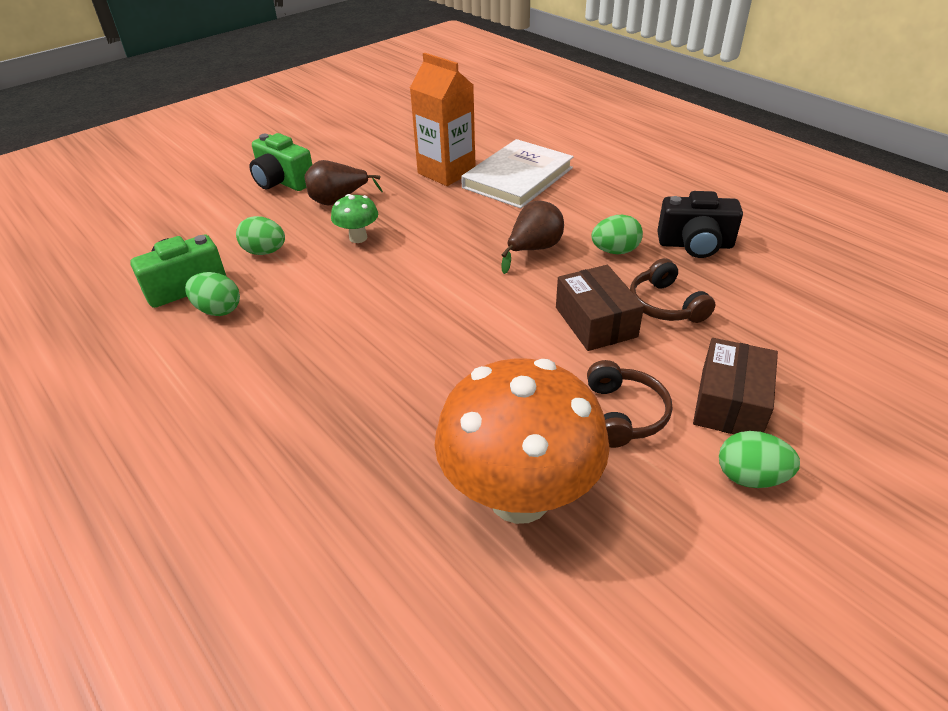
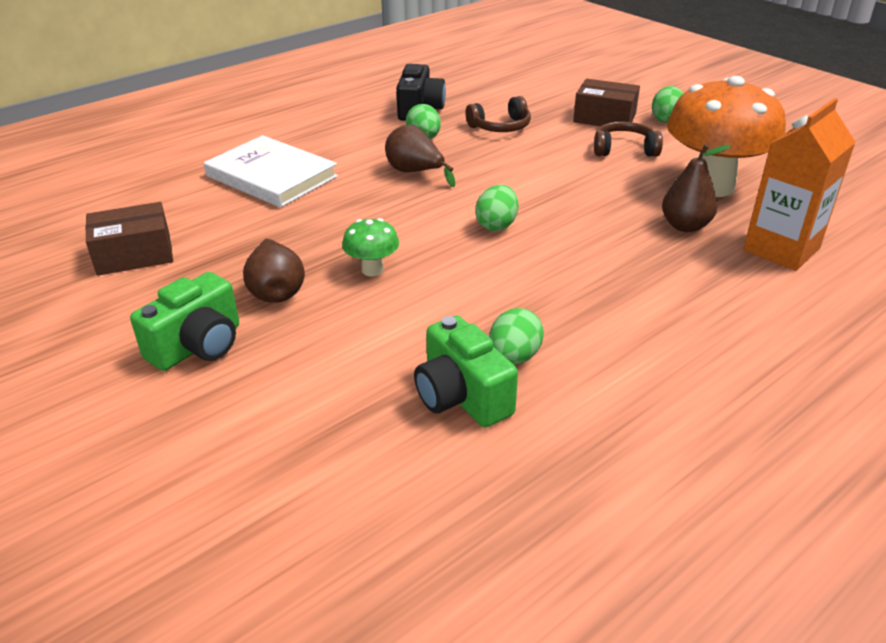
camera: 90 degrees left, 5 degrees down
green egg [236,216,285,255] -> green egg moved to [475,185,518,231]
orange carton [410,53,476,186] -> orange carton moved to [743,98,856,271]
brown box [556,265,644,351] -> brown box moved to [85,202,173,276]
none -> brown pear [662,144,731,232]

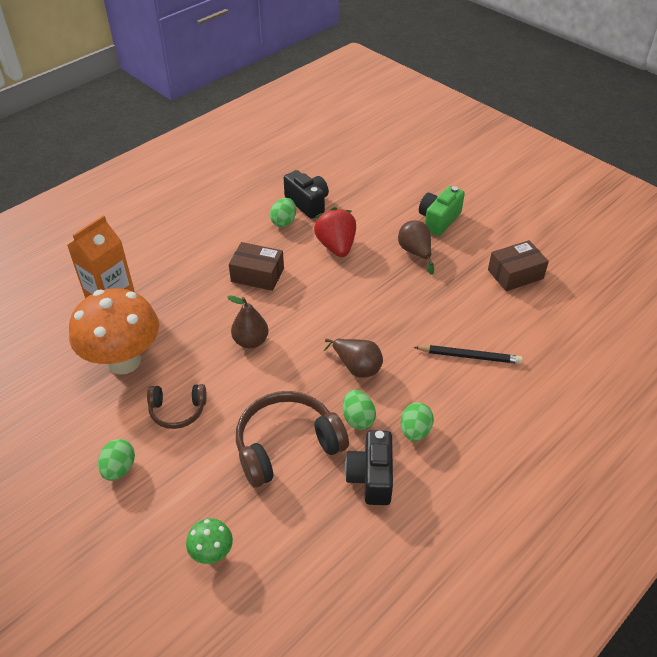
camera: 175 degrees right, 10 degrees up
white book [204,135,338,208] -> black pencil [414,345,523,364]
green mushroom [342,218,399,276] -> green mushroom moved to [186,518,233,564]
green camera [414,315,518,427] -> black camera [284,170,329,219]
brown headphones [466,96,531,132] -> brown headphones [236,391,349,487], size x1.75
green egg [475,185,518,231] -> green egg moved to [401,402,434,441]
brown box [573,79,640,126] -> brown box moved to [229,242,284,291]
brown pear [662,144,731,232] -> brown pear moved to [227,295,268,348]
none -> red strawberry [314,207,356,257]

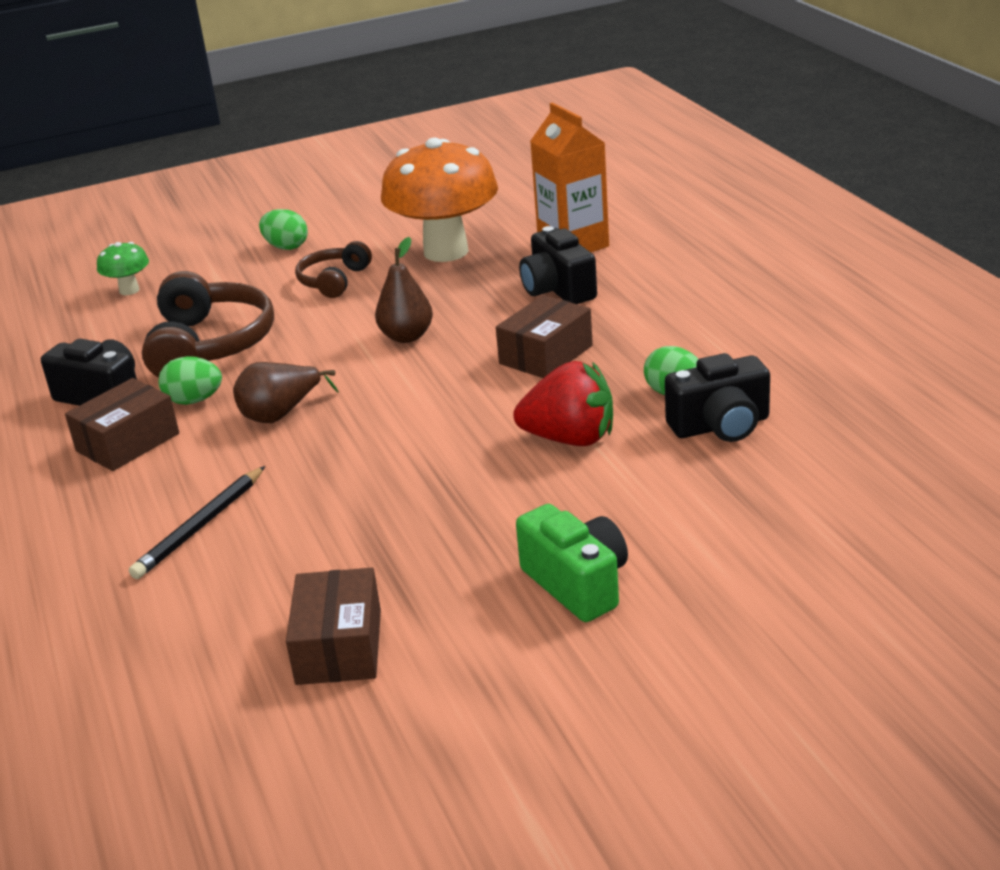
camera: 115 degrees right, 15 degrees down
brown pear [398,220,434,275] -> none
green egg [401,402,434,441] -> brown box [65,378,179,471]
none -> black camera [519,226,597,304]

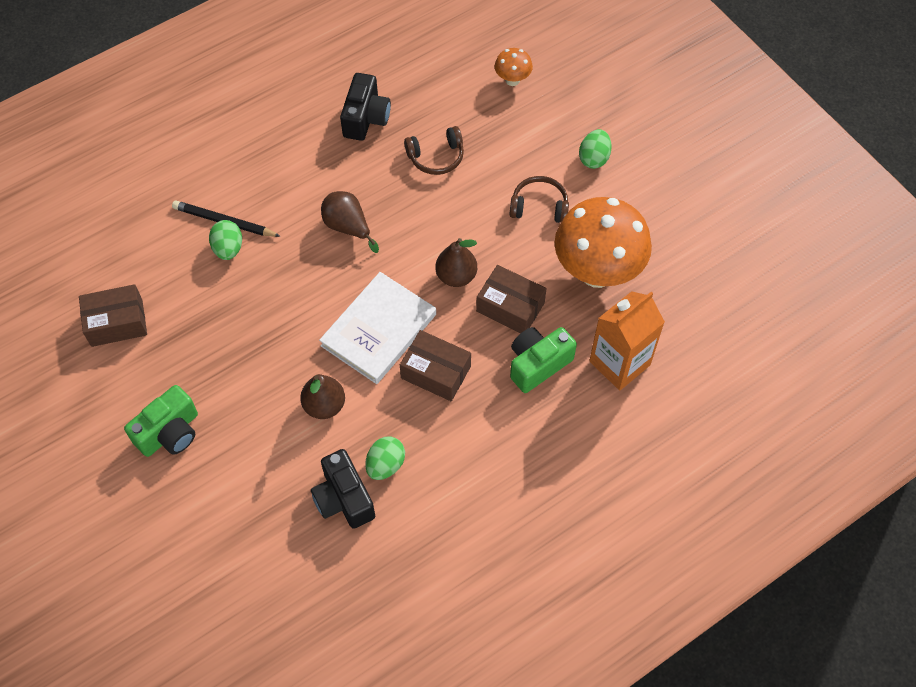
camera: 75 degrees right, 30 degrees up
brown box [65,378,179,471] -> brown box moved to [476,265,547,333]
green mushroom [97,242,149,295] -> orange mushroom [495,48,533,86]
brown headphones [142,271,274,377] -> brown headphones [404,126,464,175], size x0.57
green egg [158,356,222,405] -> green egg moved to [209,220,242,260]
red strawberry [513,361,613,446] -> brown pear [300,374,345,419]
black camera [519,226,597,304] -> green camera [510,327,577,393]
none -> white book [319,272,436,384]

